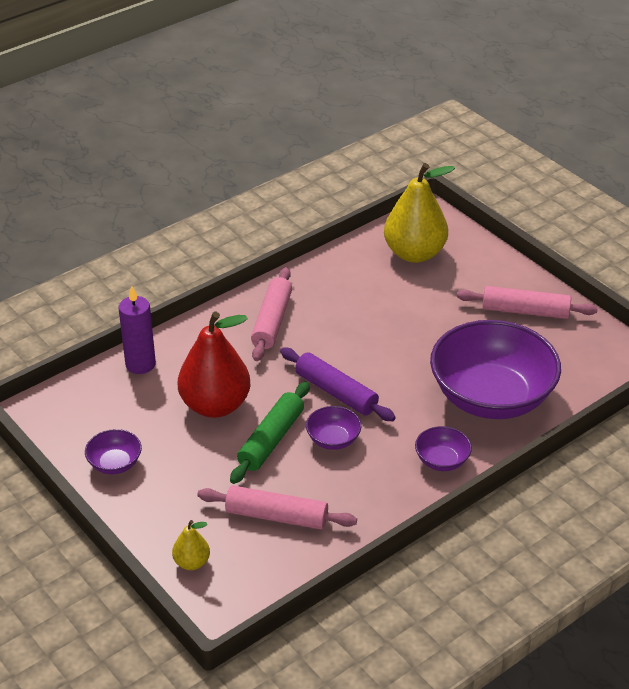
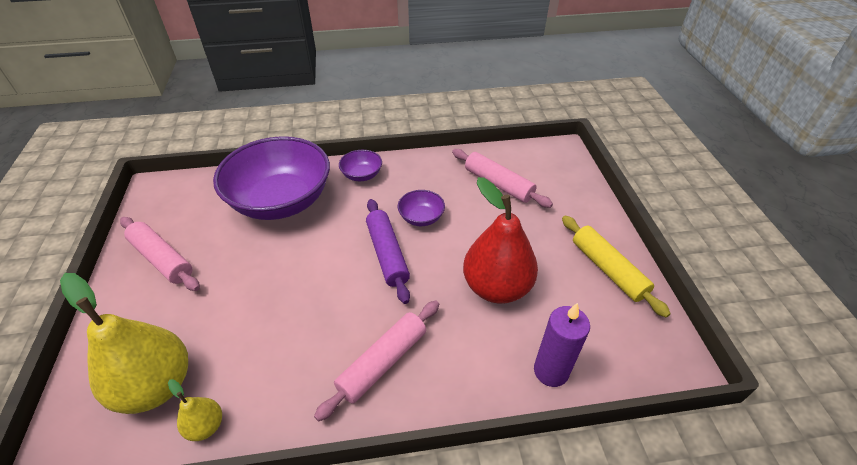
camera: 150 degrees left, 5 degrees up
purple bowl [85,429,142,474] -> yellow rolling pin [562,216,671,318]
yellow pear [172,520,210,570] -> yellow pear moved to [168,379,222,441]
green rolling pin [230,382,310,484] -> none

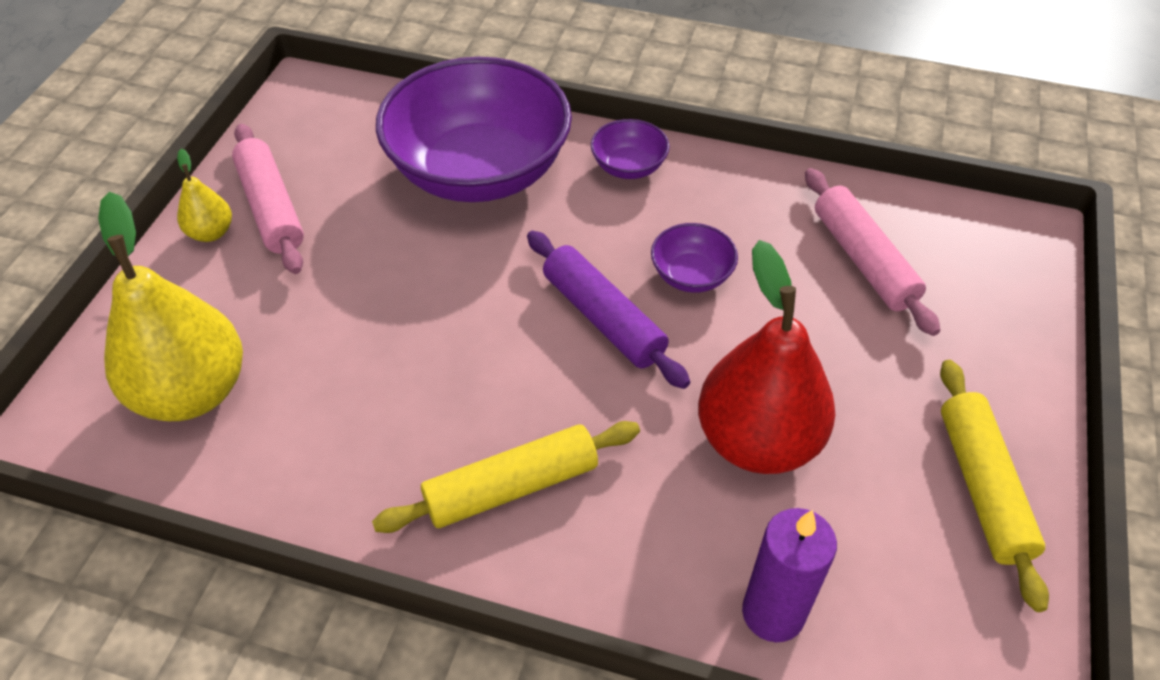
camera: 25 degrees right, 5 degrees up
yellow pear [168,379,222,441] -> yellow pear moved to [177,149,232,242]
pink rolling pin [314,301,439,422] -> yellow rolling pin [372,421,640,533]
purple rolling pin [366,199,410,304] -> purple rolling pin turned 45 degrees counterclockwise [527,231,690,389]

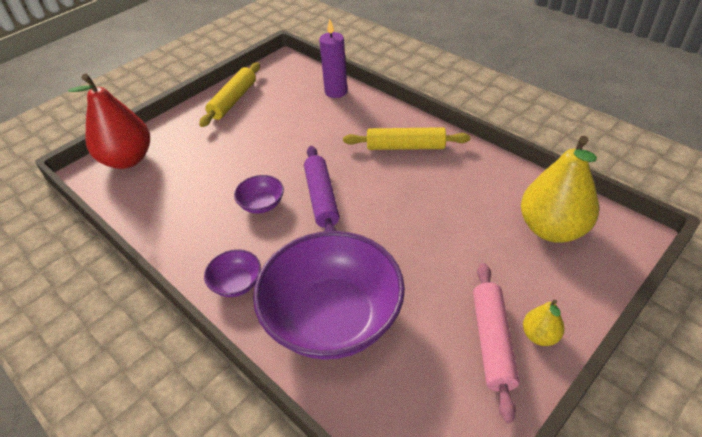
camera: 150 degrees left, 5 degrees down
red pear [698,240,835,474] -> red pear moved to [68,74,150,169]
pink rolling pin [805,168,941,336] -> none

